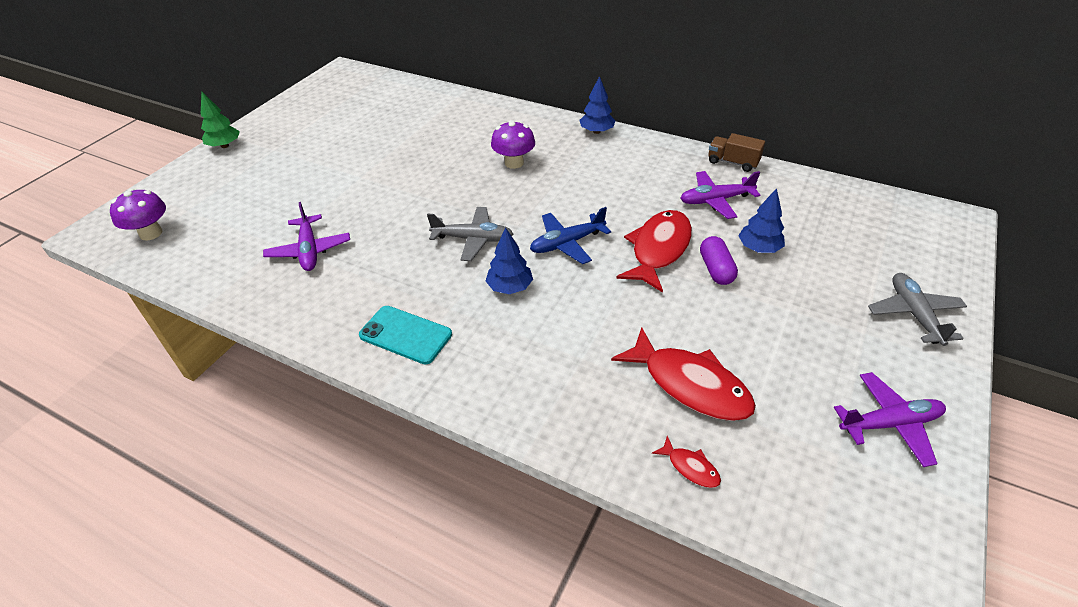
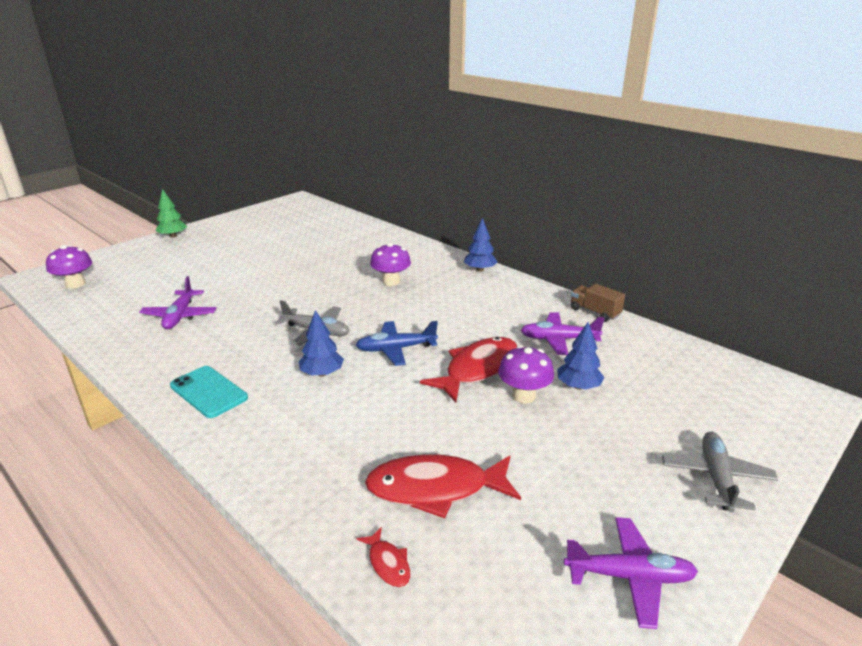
camera: 15 degrees right, 15 degrees down
red fish [611,327,756,421] -> red fish turned 120 degrees clockwise [365,454,521,518]
purple capsule [700,236,738,285] -> purple mushroom [498,345,554,403]

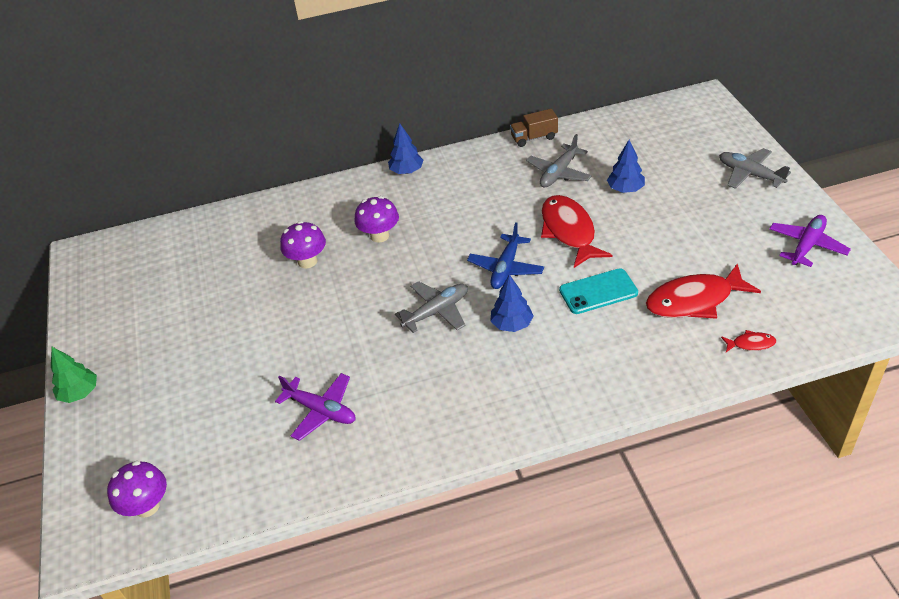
camera: 55 degrees left, 15 degrees up
turquoise phone [170,366,248,418] -> turquoise phone moved to [559,268,638,314]
red fish [365,454,521,518] -> red fish turned 45 degrees clockwise [646,263,761,319]
purple mushroom [498,345,554,403] -> purple mushroom moved to [280,221,326,268]
purple plane [521,312,605,355] -> grey plane [526,134,592,188]

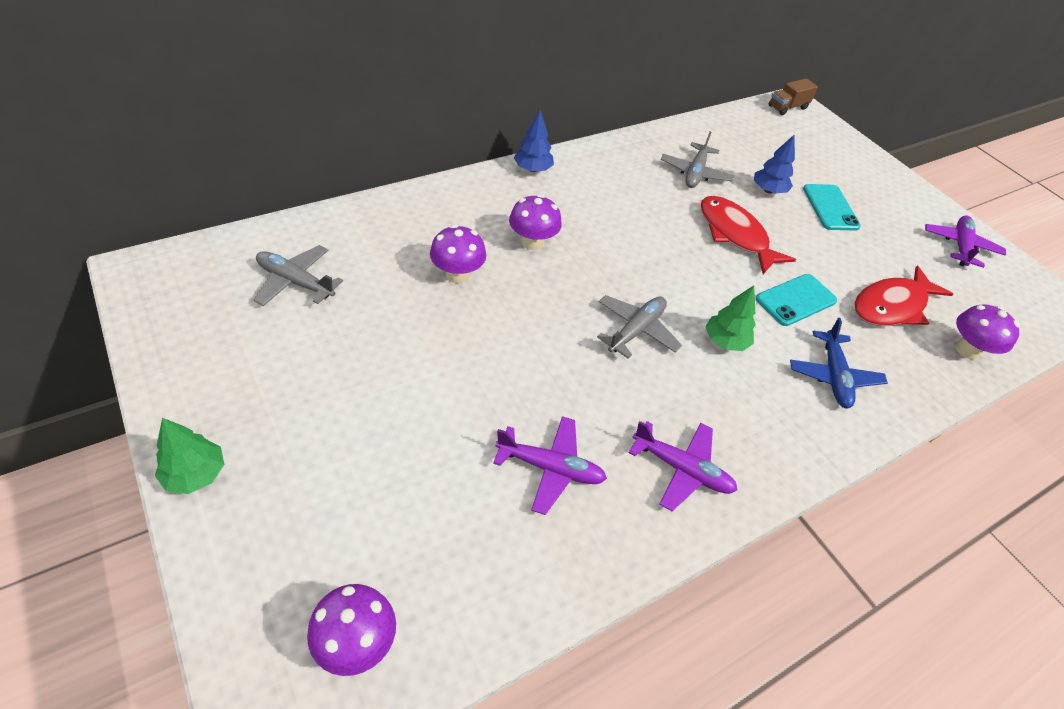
camera: 25 degrees left, 5 degrees up
blue plane [467,222,544,289] -> blue plane moved to [790,318,888,408]
blue tree [490,274,533,332] -> green tree [705,285,756,351]
brown truck [510,109,558,147] -> brown truck moved to [769,78,818,115]
grey plane [719,148,791,189] -> grey plane moved to [254,245,343,306]
red fish [721,330,776,352] -> purple mushroom [955,304,1020,360]
none -> purple plane [629,421,737,511]
none -> turquoise phone [803,184,861,231]

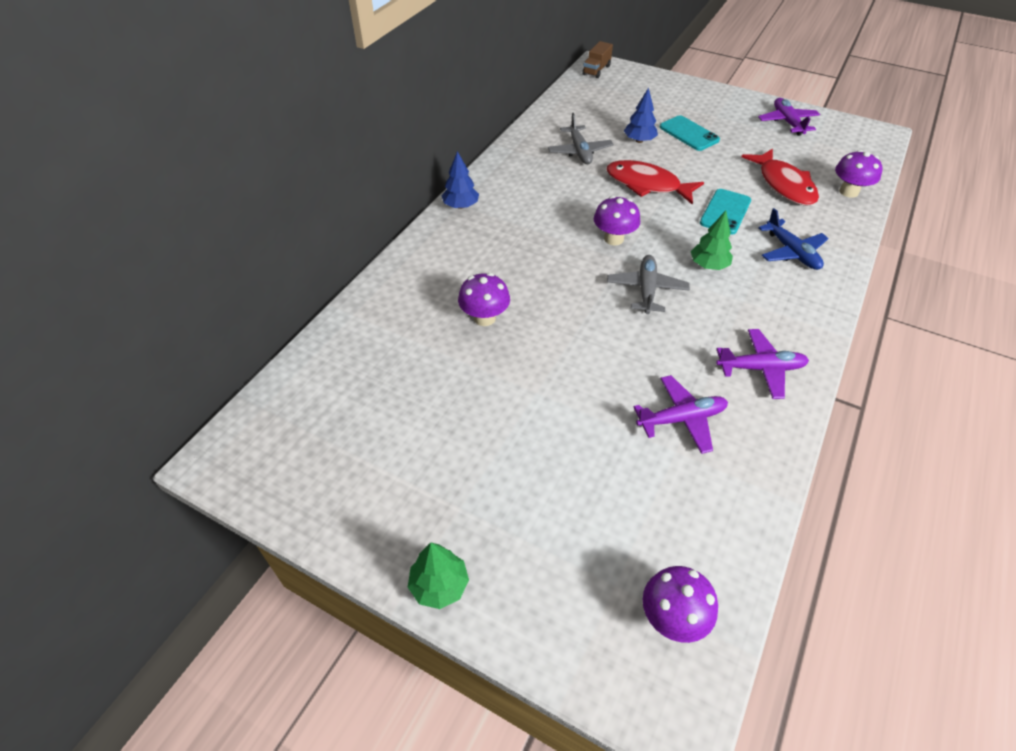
camera: 25 degrees left, 0 degrees up
grey plane [254,245,343,306] -> none
purple mushroom [509,194,562,250] -> purple mushroom moved to [594,196,640,245]
red fish [854,266,953,326] -> red fish turned 45 degrees counterclockwise [741,149,819,205]

